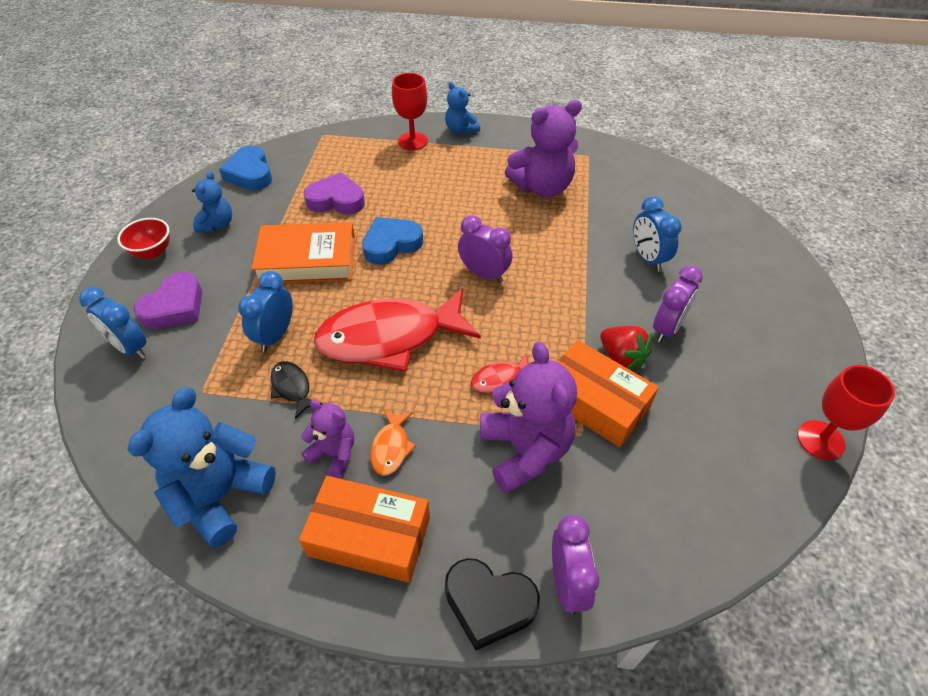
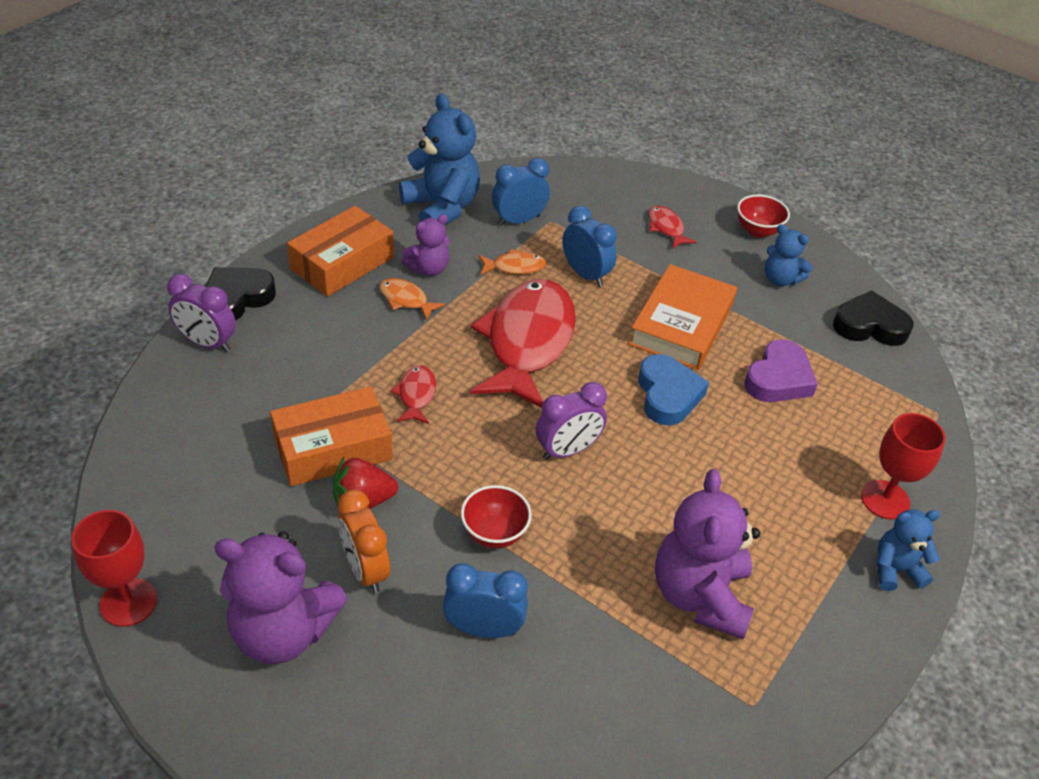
camera: 115 degrees right, 5 degrees down
blue clock [79,287,146,359] -> blue clock moved to [492,158,550,226]
purple heart [134,272,202,329] -> red fish [649,206,696,249]
blue heart [219,146,272,190] -> black heart [833,290,914,346]
black fish [271,361,323,419] -> orange fish [478,249,546,275]
purple teddy bear [480,342,577,493] -> purple teddy bear moved to [214,531,348,664]
purple clock [653,265,703,342] -> orange clock [338,489,390,593]
none -> red bowl [461,485,532,548]

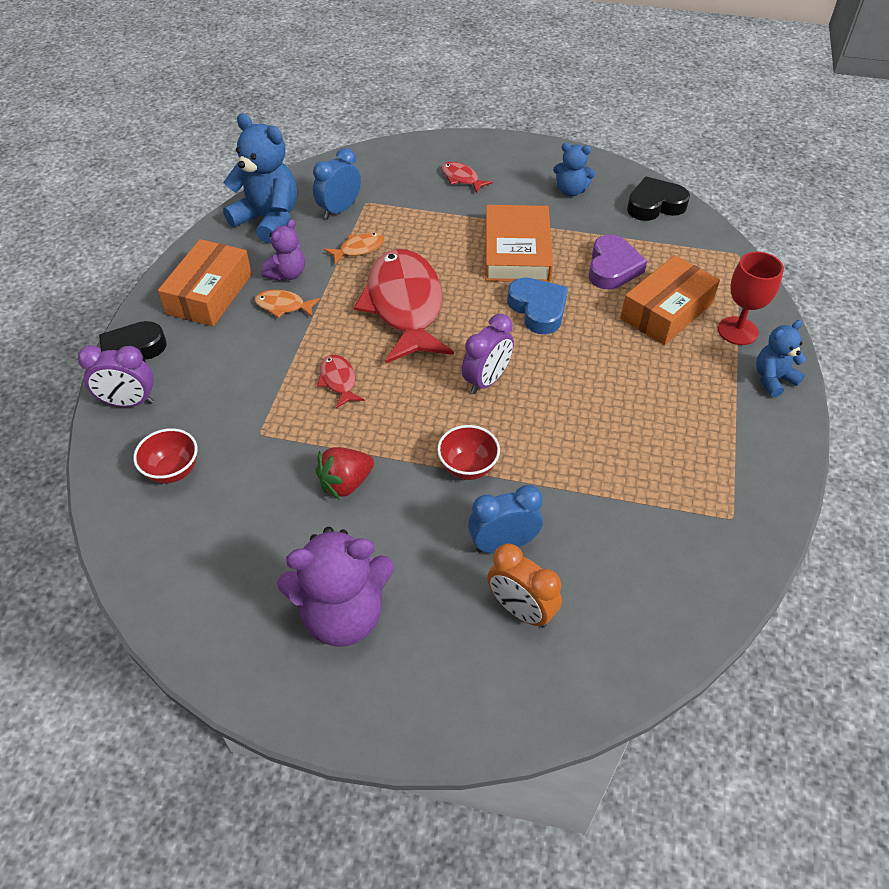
camera: 20 degrees left, 5 degrees up
red goblet [71,510,157,627] -> none
orange box [270,386,393,486] -> orange box moved to [620,255,720,345]
orange clock [338,489,390,593] -> orange clock moved to [487,543,562,628]
blue clock [562,206,617,287] -> none
purple teddy bear [655,469,760,639] -> none
red bowl [737,194,790,238] -> red bowl moved to [133,428,198,484]

